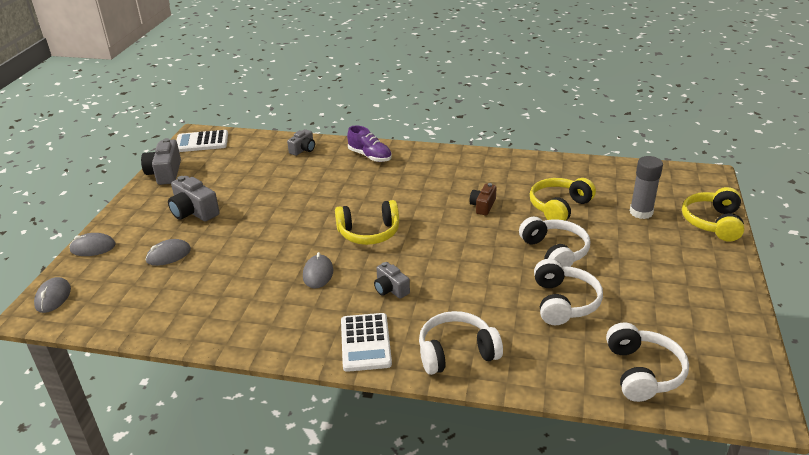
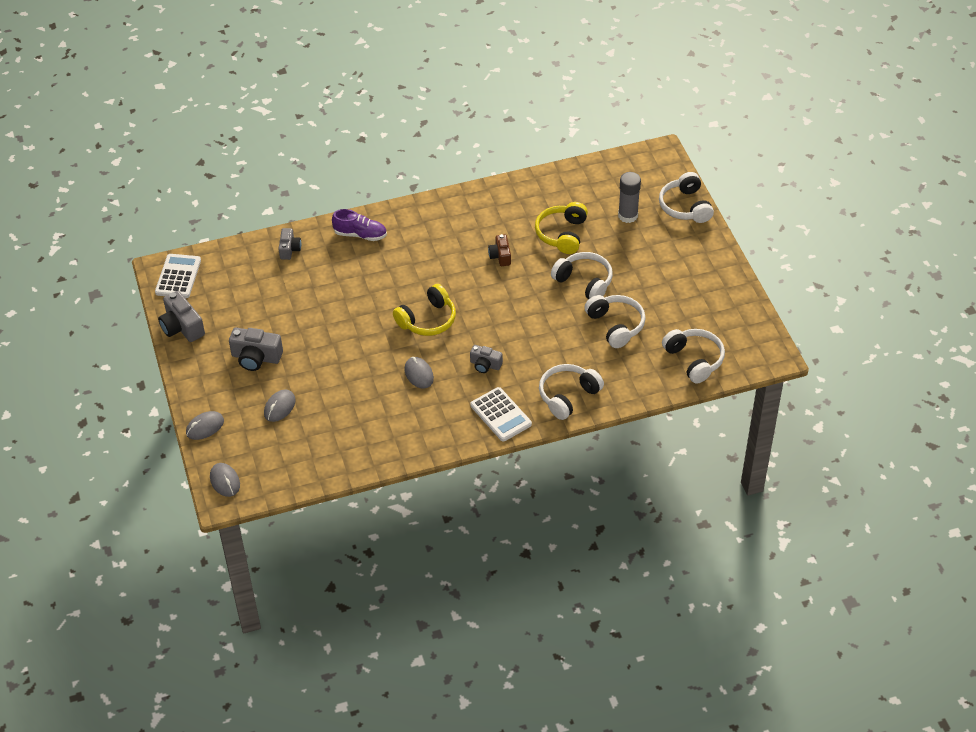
camera: 30 degrees left, 15 degrees up
white calculator [176,130,228,152] -> white calculator turned 135 degrees clockwise [155,254,201,298]
yellow headphones [682,187,745,242] -> white headphones [659,172,714,223]

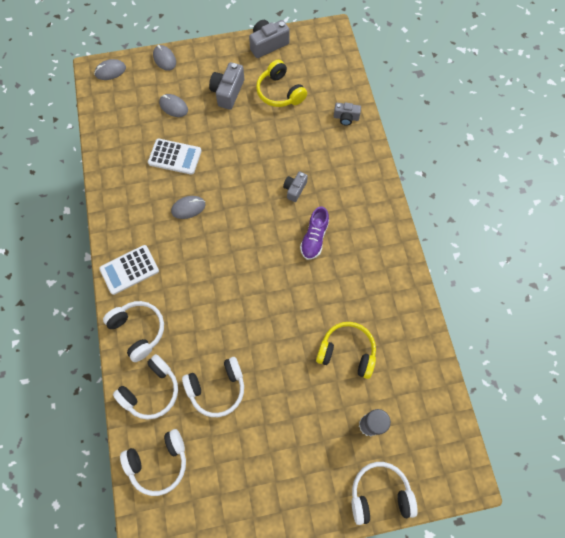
camera: 95 degrees right, 20 degrees up
white calculator [155,254,201,298] -> white calculator moved to [148,139,202,175]
purple shoe [332,209,387,241] -> purple shoe moved to [300,206,329,260]
yellow headphones [393,284,456,336] -> yellow headphones moved to [256,60,307,107]
grey camera [470,345,503,373] -> grey camera moved to [283,171,308,202]
brown camera [488,234,511,266] -> none
white headphones [551,252,613,299] -> white headphones moved to [113,354,178,420]

